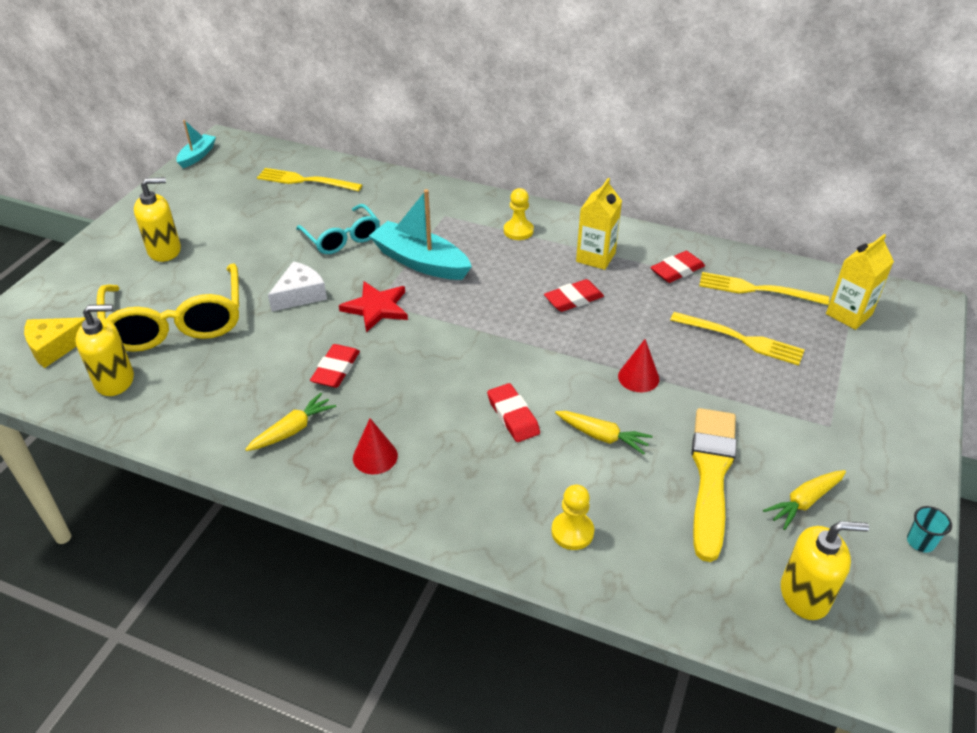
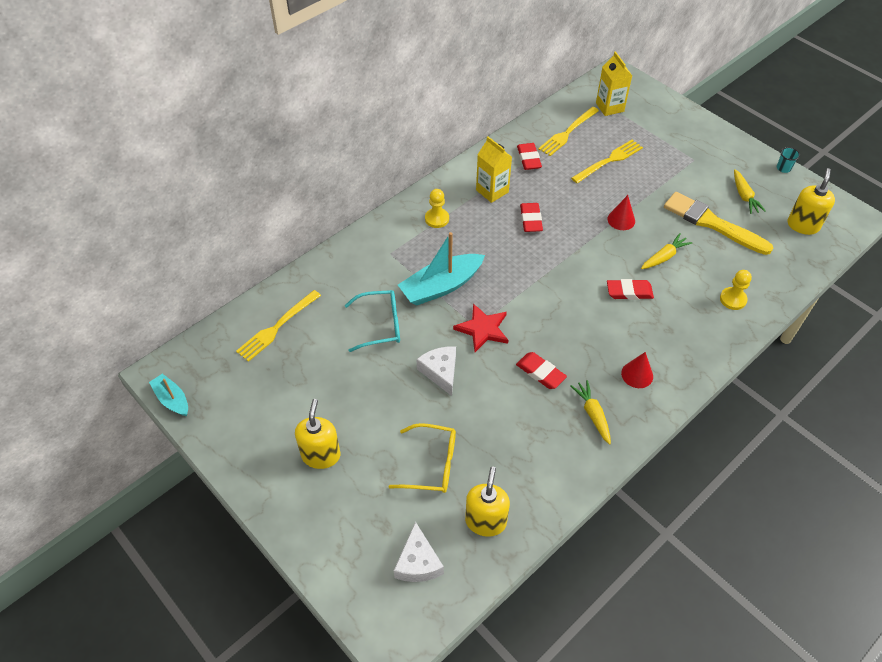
camera: 65 degrees left, 10 degrees up
yellow cheese [24,318,86,368] -> white cheese [394,521,444,582]
yellow glasses [97,263,239,352] -> yellow glasses [389,423,456,493], size x0.60

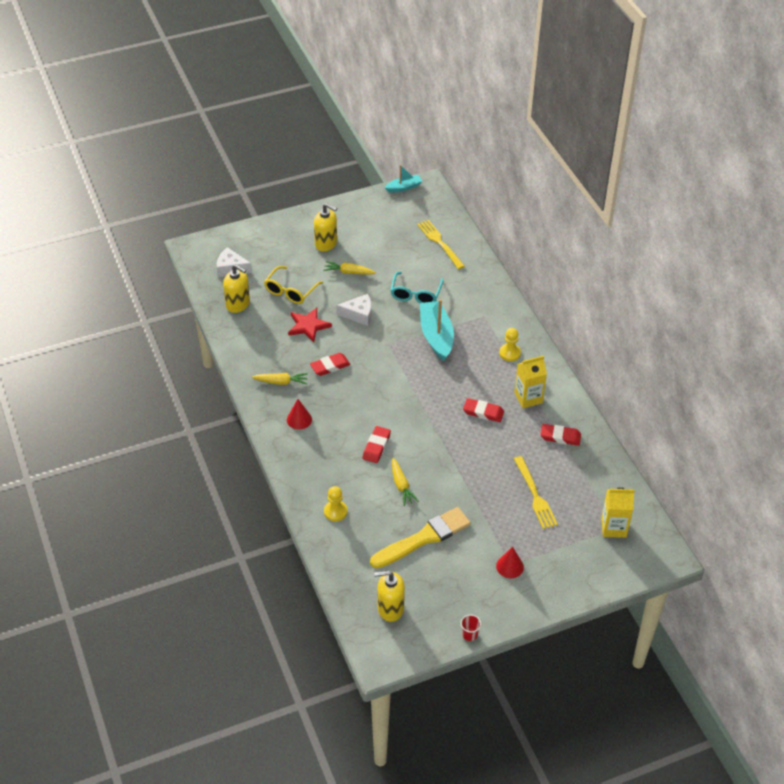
camera: 110 degrees right, 5 degrees down
red star [453,303,508,352] -> red star moved to [288,307,332,342]
yellow fork [538,107,599,156] -> none
red cone [607,195,635,230] -> red cone moved to [496,547,524,578]
yellow carrot [734,169,766,214] -> yellow carrot moved to [323,261,376,275]
turquoise cup [777,147,800,173] -> red cup [461,615,481,641]
yellow soap dispenser [788,168,835,235] -> yellow soap dispenser turned 135 degrees clockwise [374,571,405,622]

